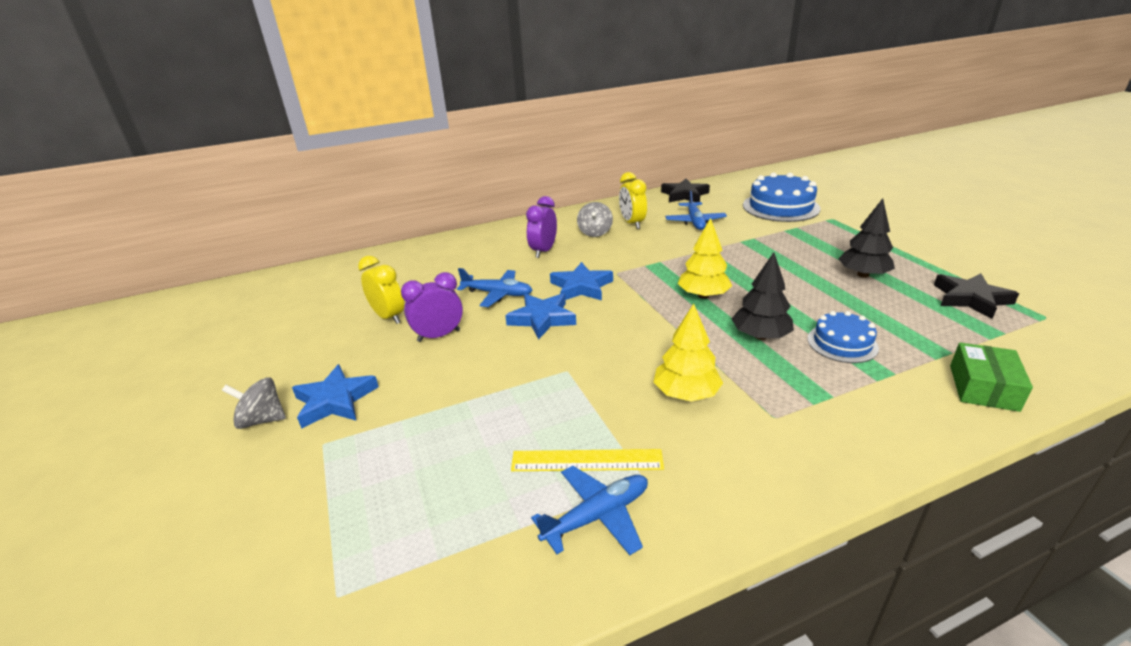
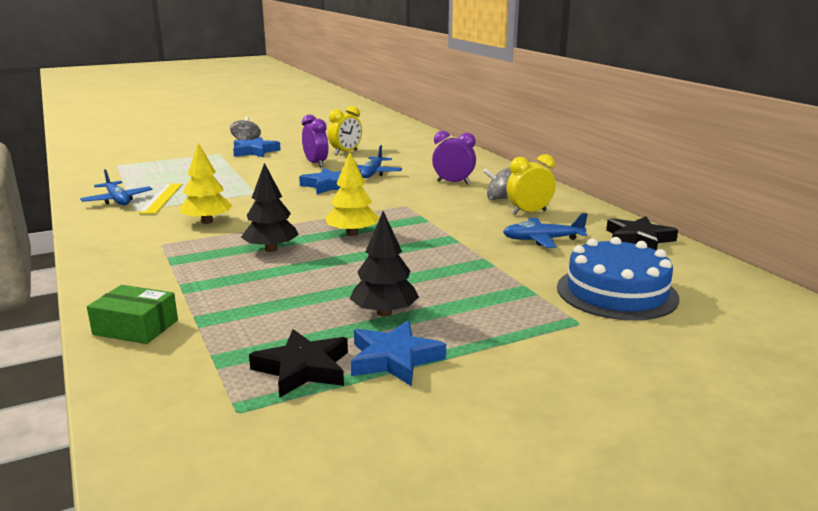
camera: 85 degrees right, 10 degrees down
blue star [550,262,613,301] -> blue star moved to [351,321,446,386]
blue cake [807,311,879,363] -> none

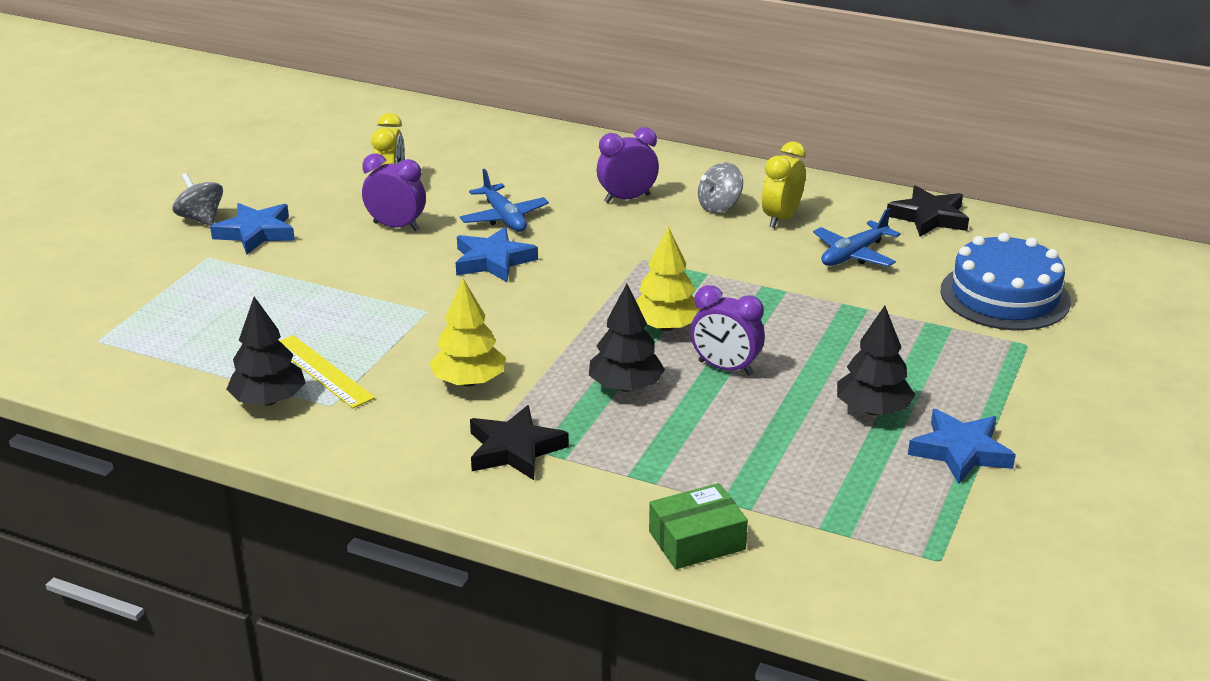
camera: 40 degrees left, 10 degrees up
blue plane [80,169,152,205] -> black tree [226,297,306,406]
black star [249,329,348,398] -> black star moved to [470,405,569,480]
none -> purple clock [690,285,765,376]

